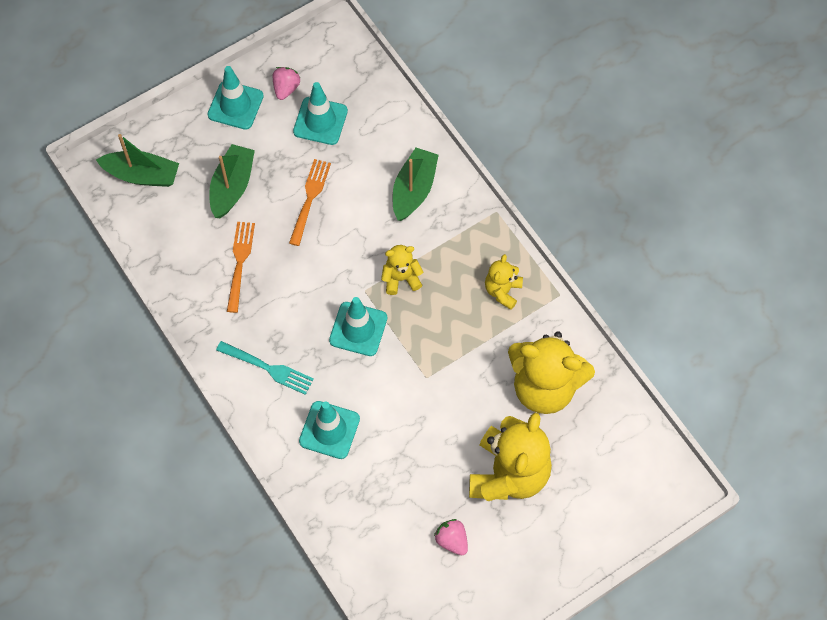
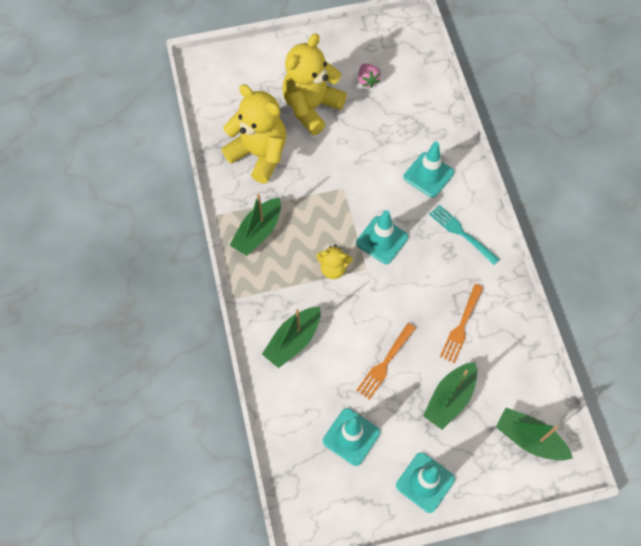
camera: 160 degrees left, 0 degrees up
pink strawberry [273,67,300,100] -> none
yellow teddy bear [485,254,523,310] -> green boat [230,194,281,256]

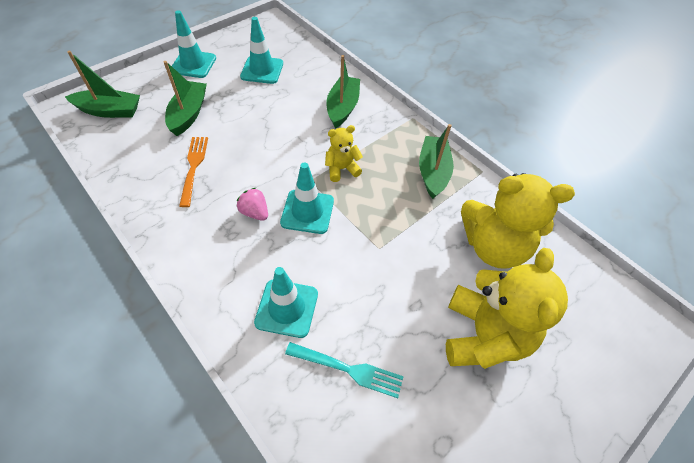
camera: 150 degrees right, 10 degrees down
orange fork [356,323,416,400] -> none
pink strawberry [358,63,381,88] -> pink strawberry moved to [237,188,268,221]
turquoise fork [429,205,500,265] -> turquoise fork moved to [285,342,404,398]

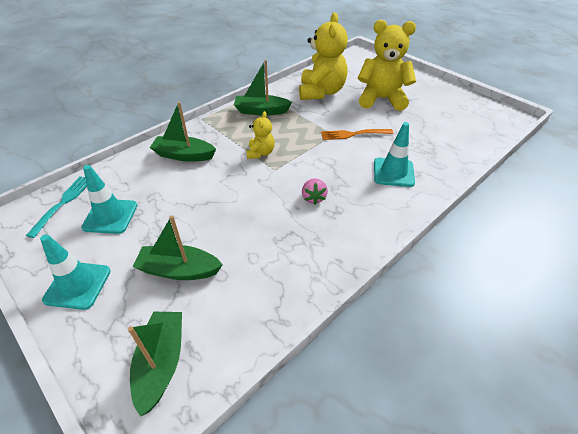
camera: 90 degrees left, 10 degrees down
orange fork [179,137,208,207] -> orange fork moved to [321,129,393,140]
pink strawberry [237,188,268,221] -> pink strawberry turned 45 degrees counterclockwise [302,179,328,205]
turquoise traffic cone [280,162,334,234] -> none
turquoise fork [285,342,404,398] -> turquoise fork moved to [26,176,87,238]
yellow teddy bear [325,125,363,182] -> yellow teddy bear turned 150 degrees counterclockwise [246,111,275,159]

